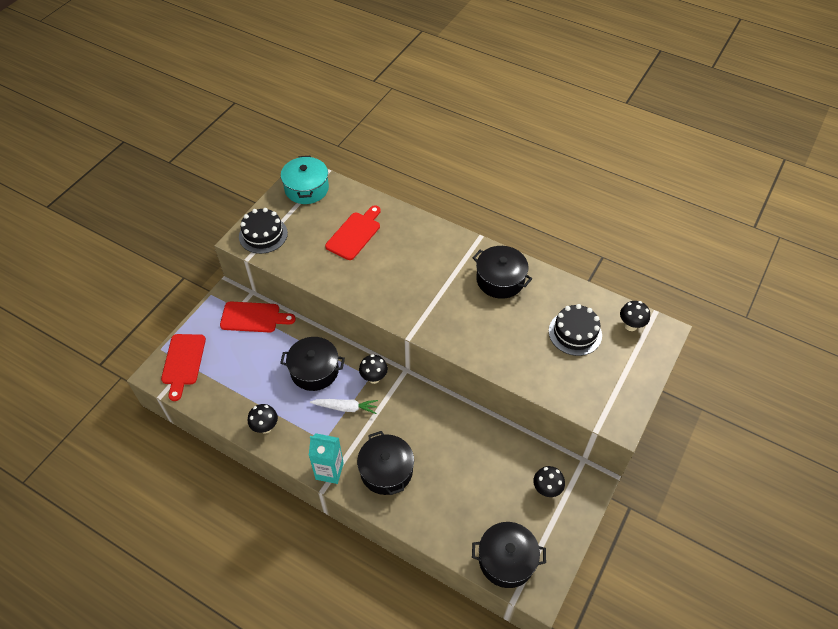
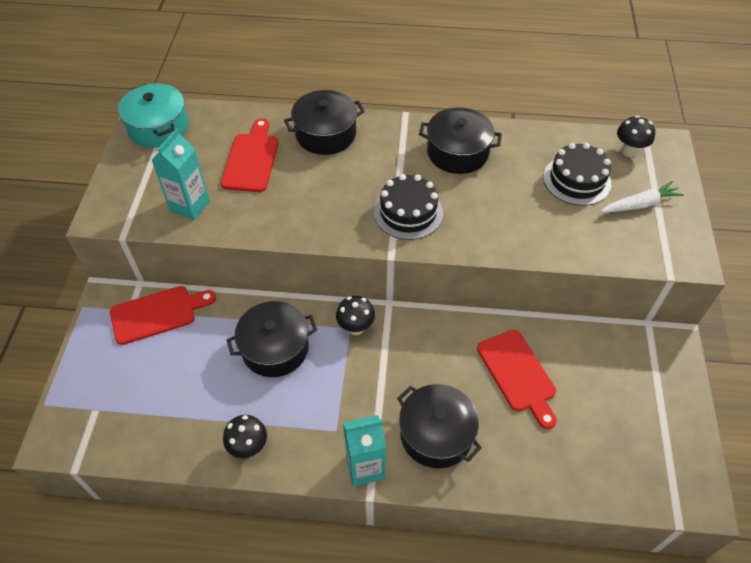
camera: 25 degrees left, 0 degrees up
red cutting board [161,334,206,401] -> red cutting board moved to [477,330,557,429]
black cake [239,208,288,254] -> black cake moved to [374,174,443,240]
white carrot [310,399,378,414] -> white carrot moved to [600,181,684,213]
black pot [472,522,546,588] -> black pot moved to [284,90,365,155]
black mushroom [533,466,565,497] -> none
none -> turquoise carton [151,128,210,220]

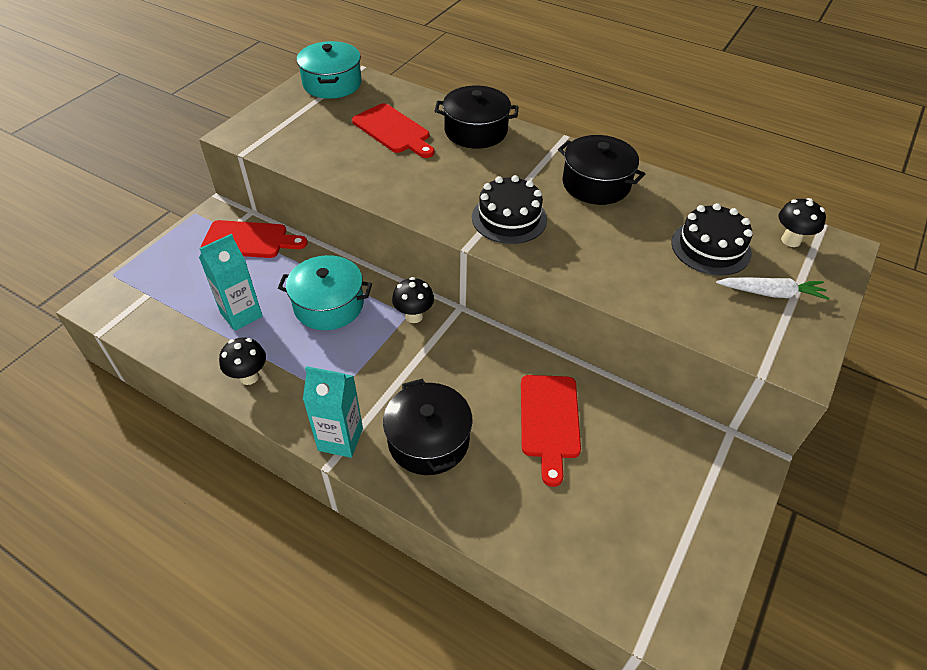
camera: 25 degrees right, 5 degrees down
turquoise carton [151,128,210,220] -> turquoise carton moved to [199,234,263,331]
red cutting board [221,118,279,192] -> red cutting board turned 105 degrees clockwise [352,103,435,158]
black pot [227,301,317,377] -> turquoise pot [278,255,372,330]

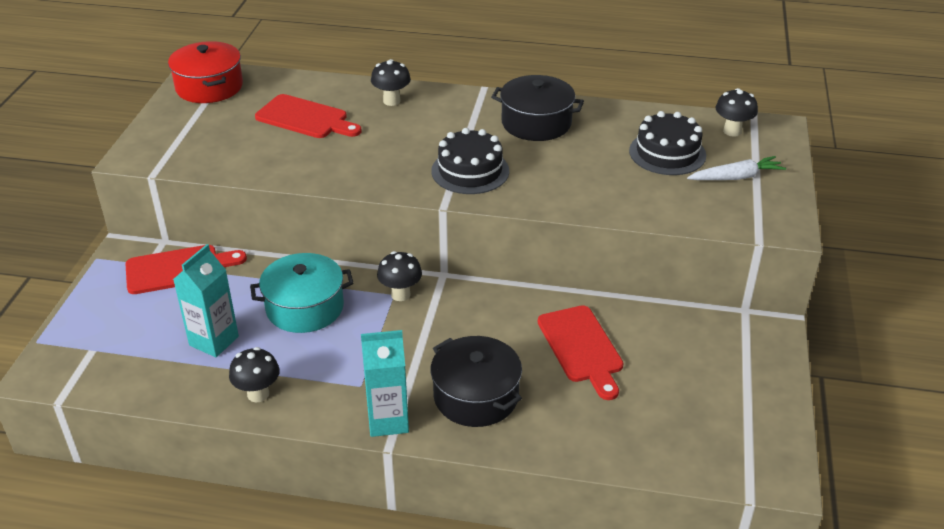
camera: 20 degrees left, 10 degrees down
turquoise pot [297,41,362,99] -> red pot [168,41,243,103]
black pot [435,86,518,149] -> black mushroom [371,59,411,106]

